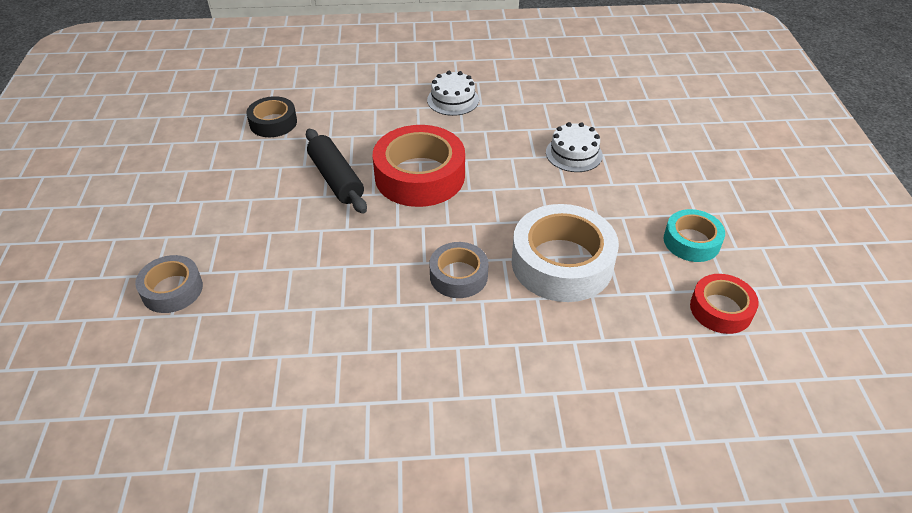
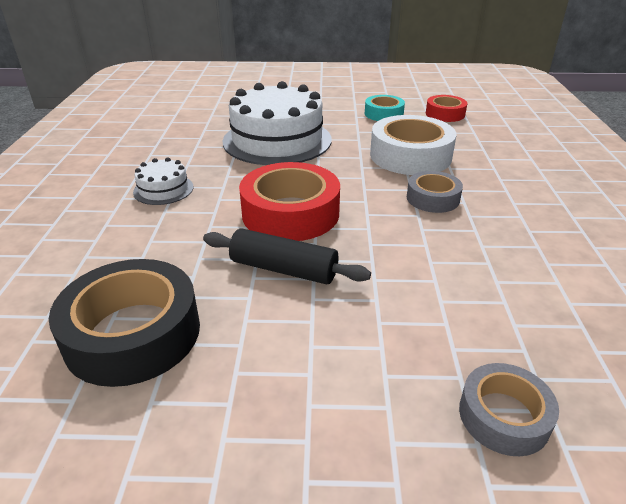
camera: 85 degrees left, 10 degrees down
black tape [246,96,297,137] -> black tape [49,259,200,387], size x1.77
black rolling pin [306,128,367,214] -> black rolling pin turned 45 degrees clockwise [203,228,371,284]
white cake [546,122,603,172] -> white cake [222,81,332,165], size x2.19

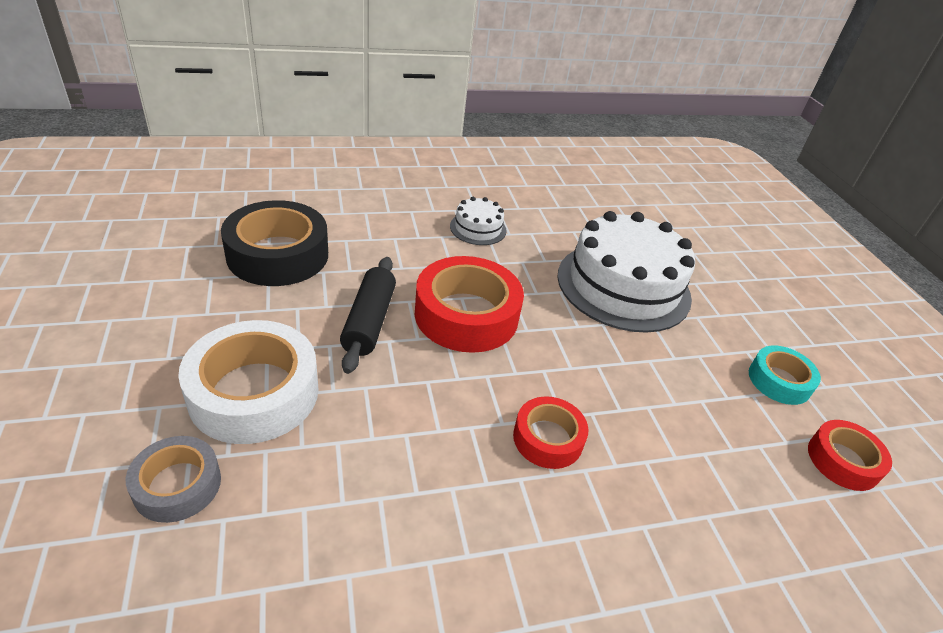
camera: 70 degrees right, 5 degrees up
white tape [370,115,456,175] -> white tape moved to [178,320,319,444]
grey tape [407,171,463,213] -> red tape [513,396,588,469]

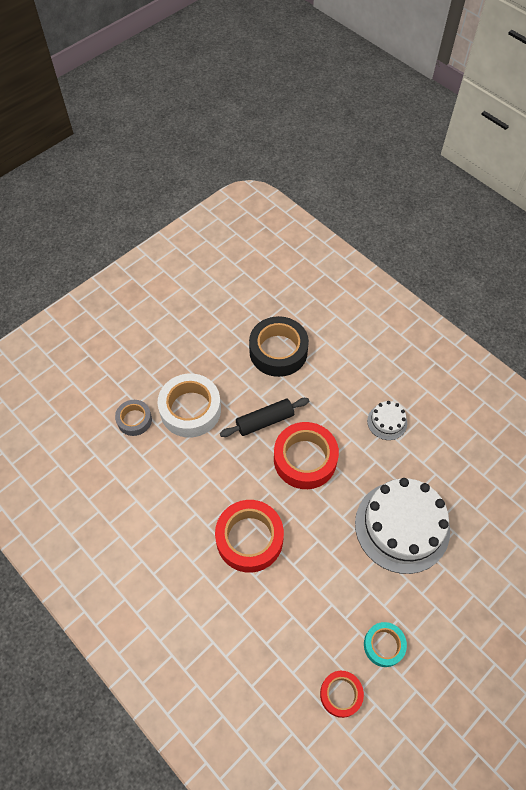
camera: 65 degrees right, 20 degrees up
red tape [513,396,588,469] -> red tape [215,500,284,573], size x1.77

